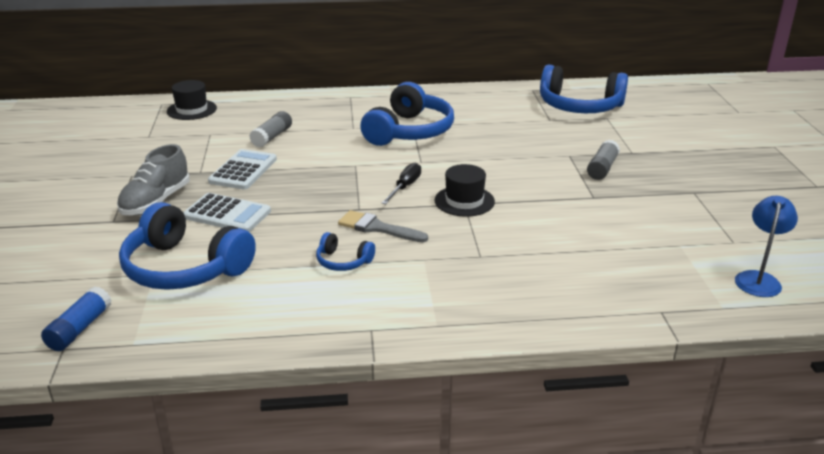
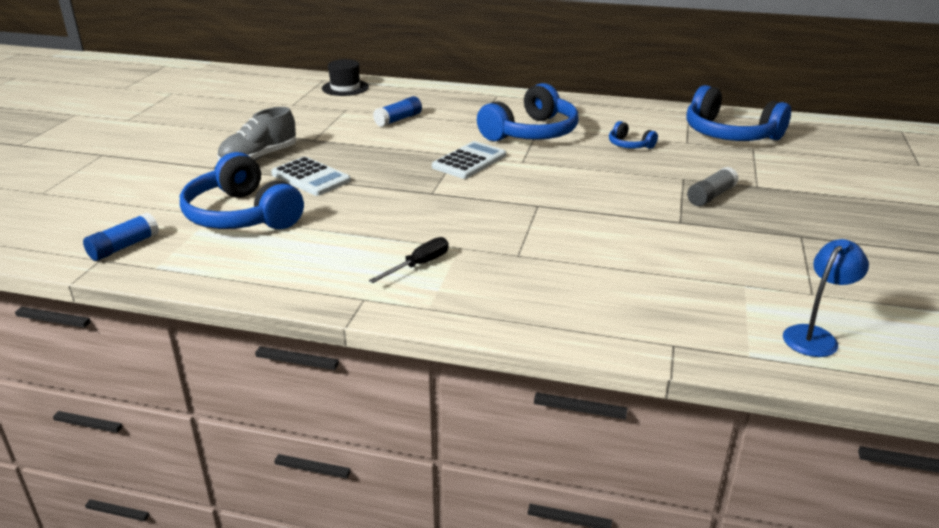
camera: 20 degrees right, 0 degrees up
white calculator [208,149,277,190] -> white calculator moved to [432,141,506,179]
grey glue stick [249,111,292,148] -> blue glue stick [373,96,422,127]
blue headphones [316,232,375,271] -> blue headphones moved to [609,121,658,149]
grey brush [338,210,428,242] -> none
black screwdriver [382,163,421,204] -> black screwdriver moved to [369,237,449,283]
black hat [434,164,495,217] -> none

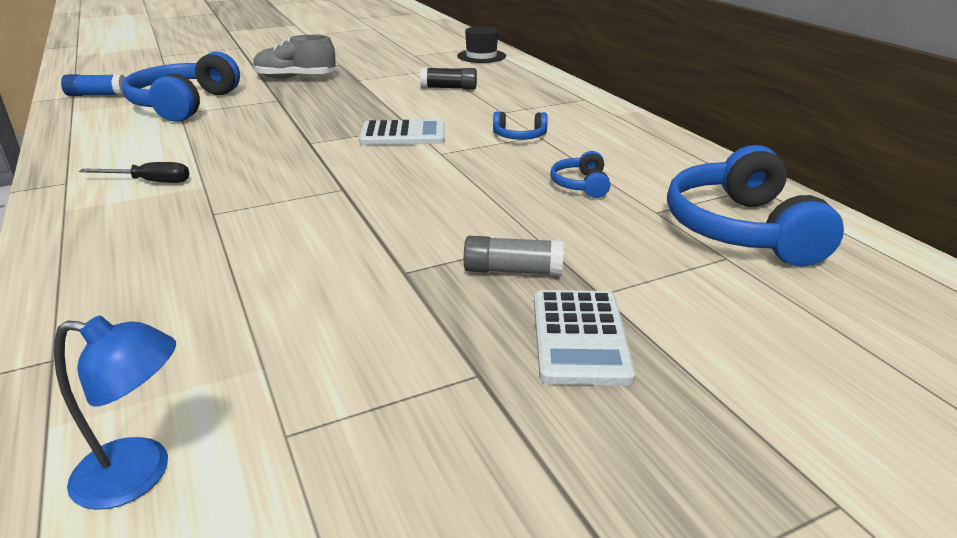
camera: 50 degrees right, 0 degrees up
white calculator [271,157,351,196] -> white calculator moved to [534,290,635,386]
blue glue stick [373,96,422,127] -> black glue stick [420,67,477,89]
blue headphones [477,83,579,141] -> blue headphones [493,111,548,140], size x0.46

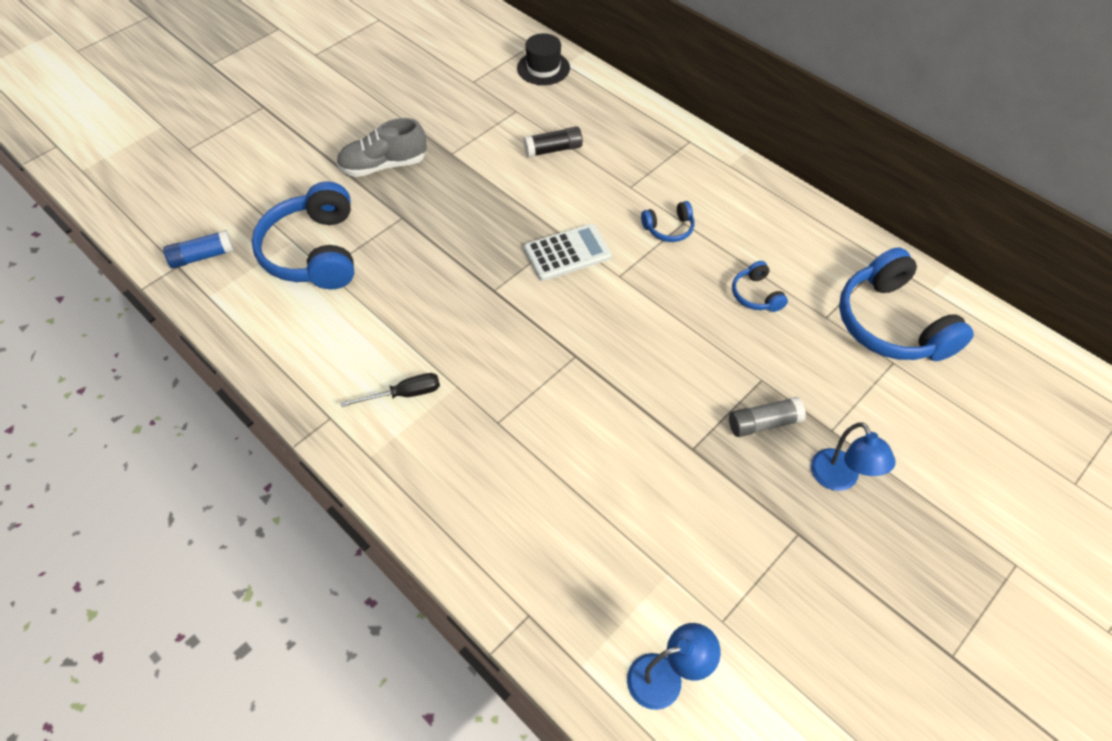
camera: 20 degrees left, 25 degrees up
white calculator [534,290,635,386] -> blue lamp [811,422,896,491]

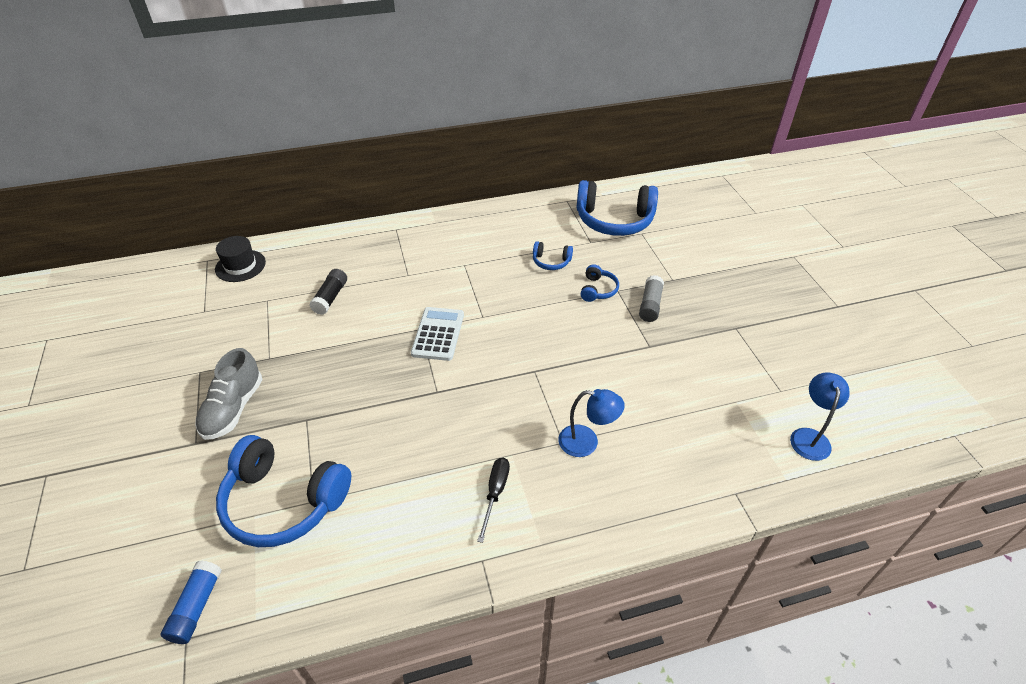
camera: 60 degrees left, 10 degrees down
blue headphones [641,201,694,242] -> blue headphones moved to [581,264,619,302]
blue lamp [811,422,896,491] -> blue lamp moved to [558,389,625,457]

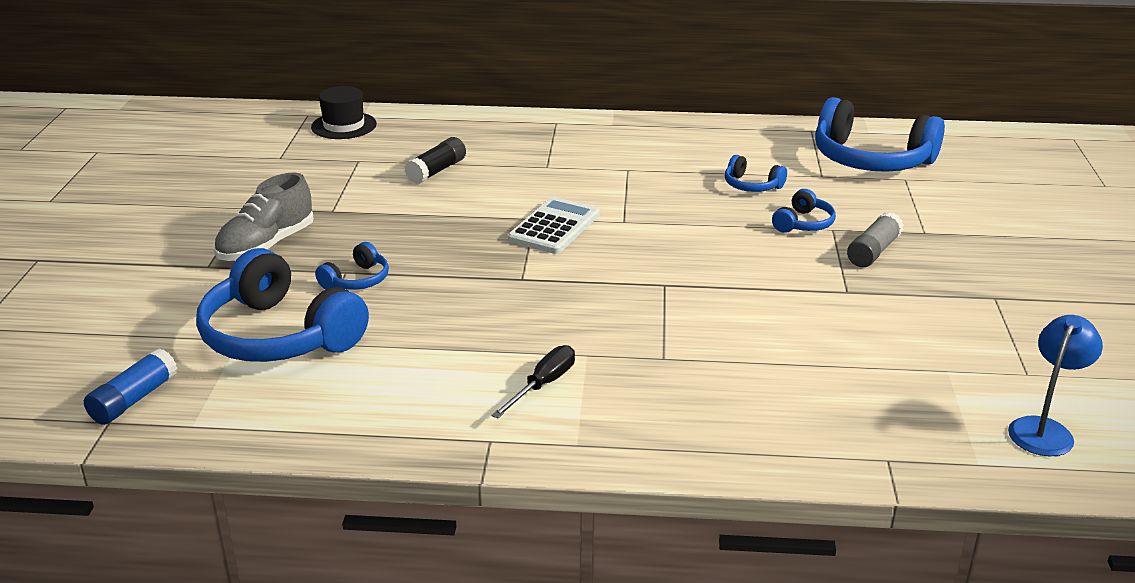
camera: 20 degrees right, 15 degrees down
blue lamp [558,389,625,457] -> none
none -> blue headphones [315,242,389,290]

